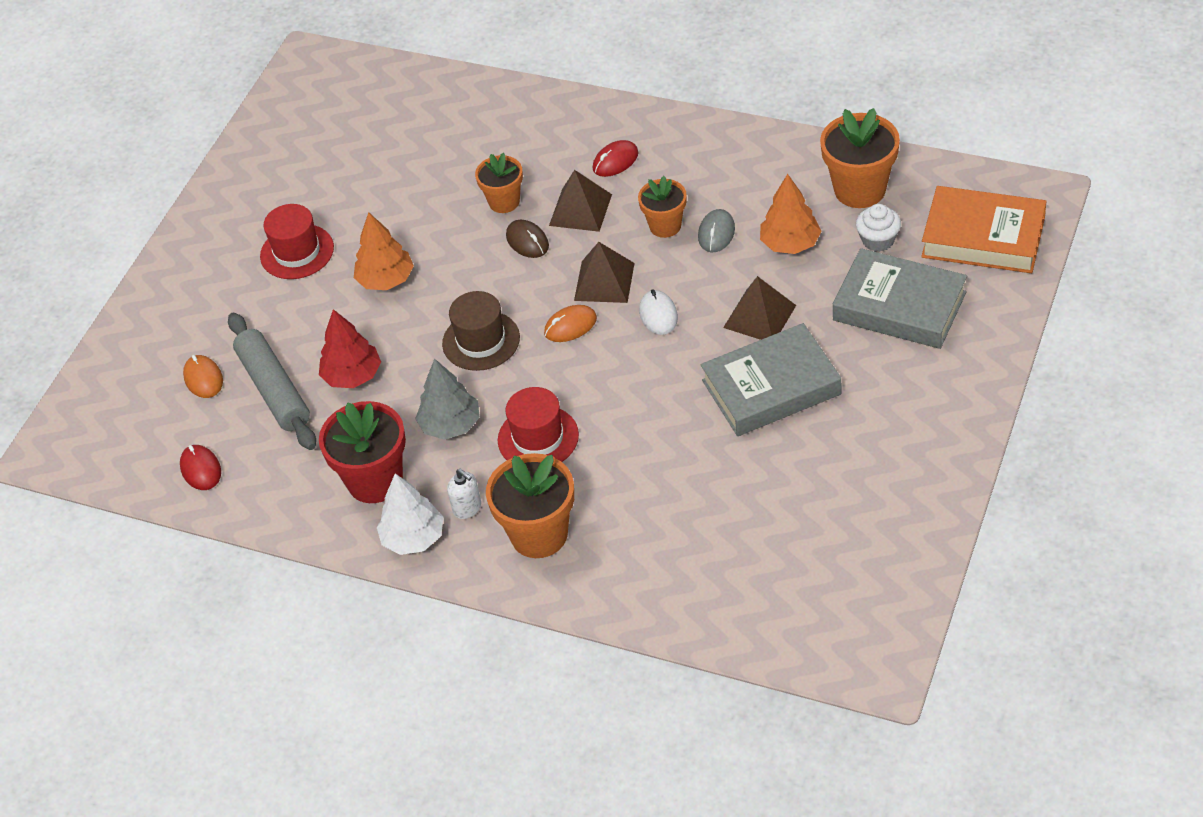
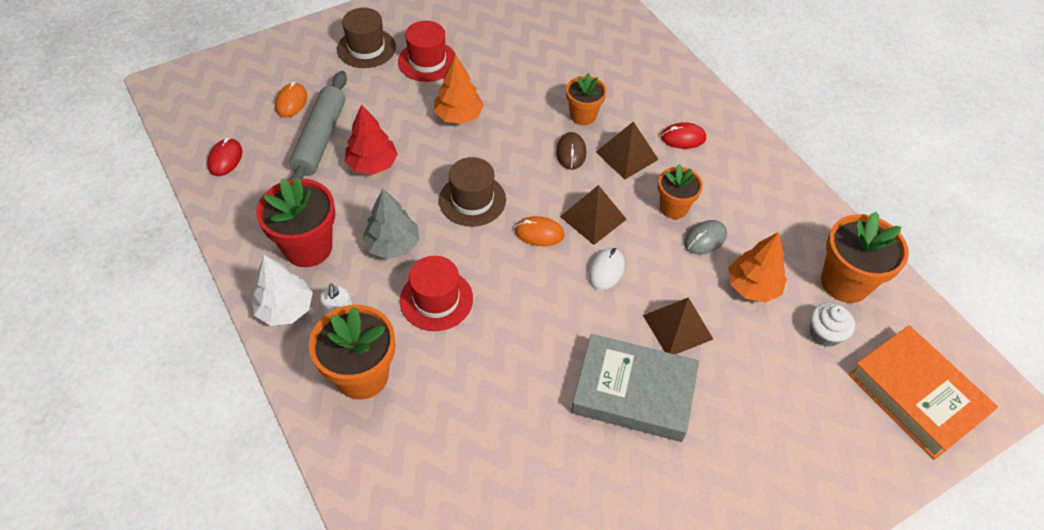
camera: 30 degrees right, 5 degrees up
grey book [833,248,967,349] -> none
none -> brown hat [337,8,396,68]

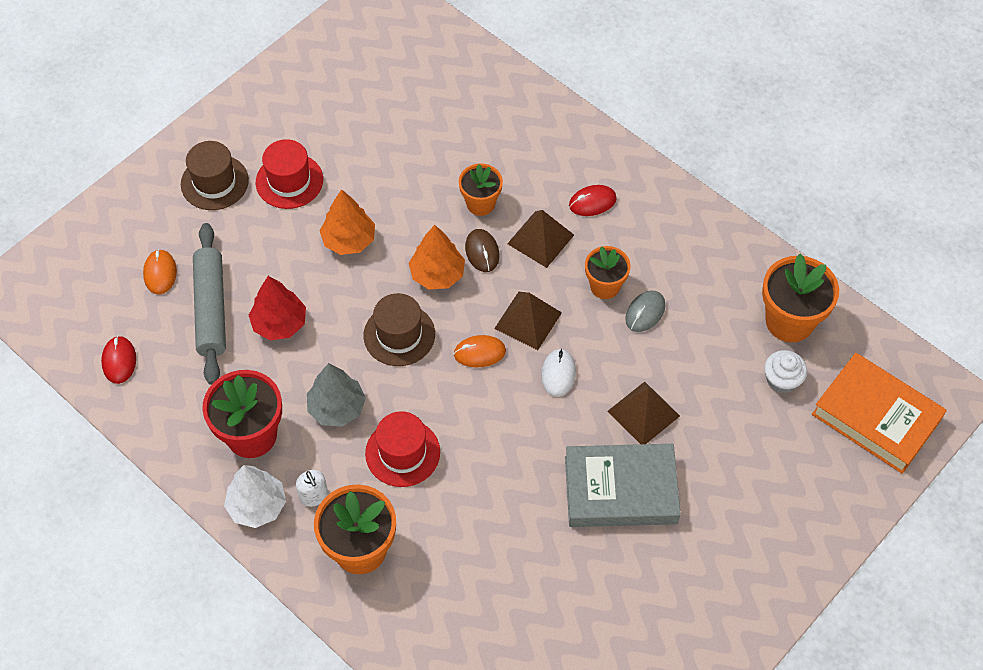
camera: 15 degrees left, 5 degrees up
orange tree [729,232,787,303] -> orange tree moved to [409,225,465,289]

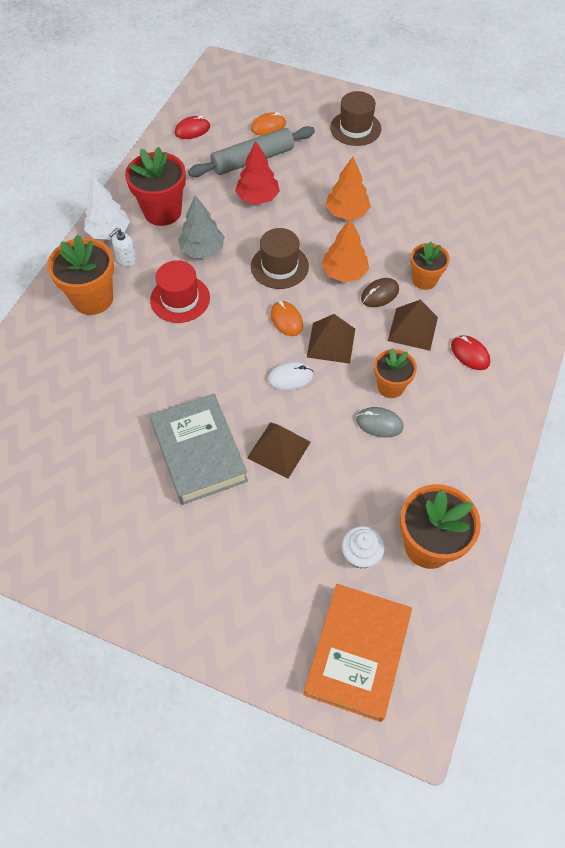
camera: 70 degrees right, 0 degrees up
red hat [256,139,323,209] -> none

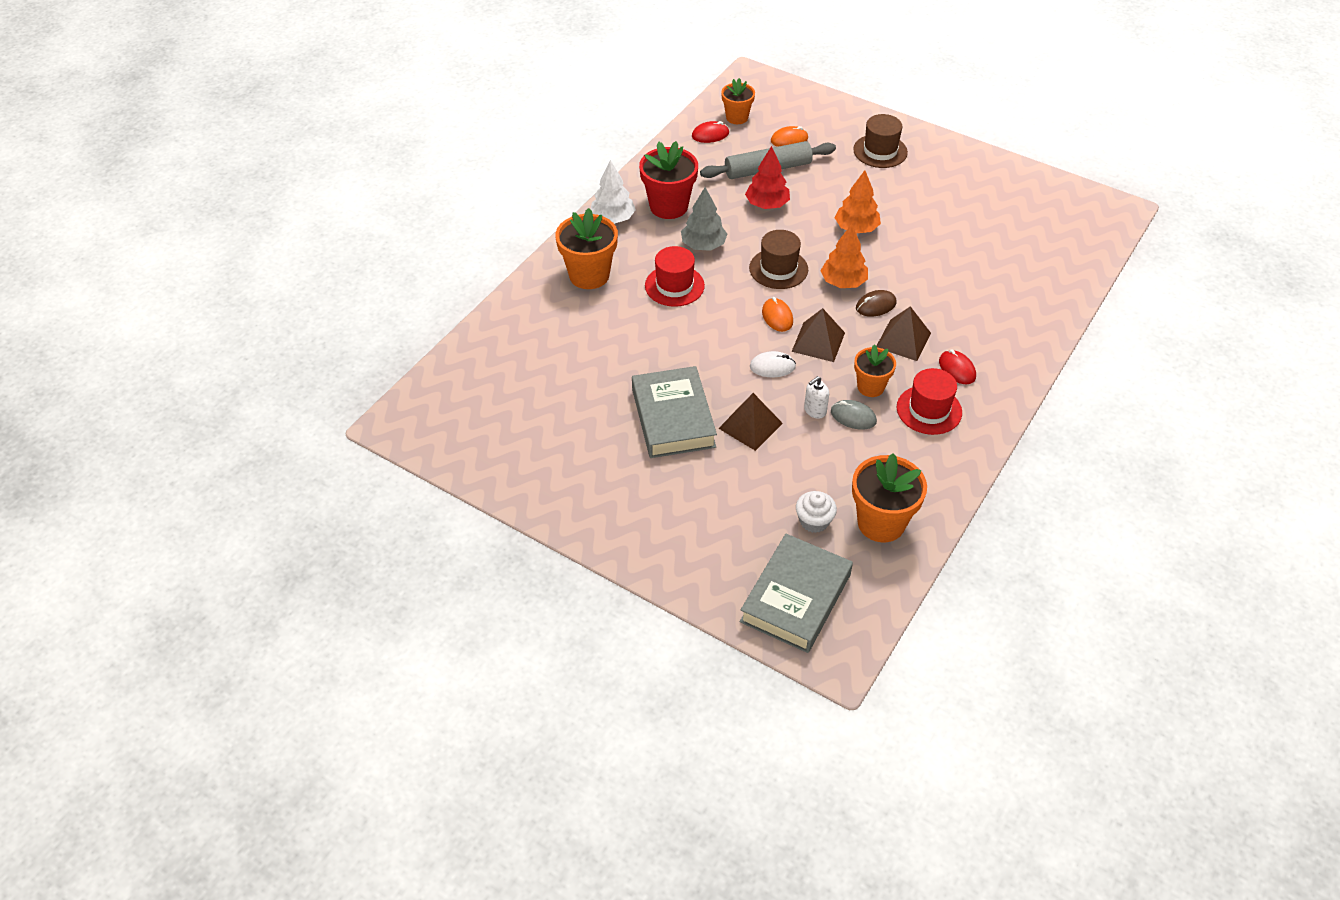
camera: 10 degrees right, 10 degrees down
white soap dispenser [109,228,137,267] -> white soap dispenser moved to [804,376,829,419]
orange book [303,584,412,722] -> grey book [740,534,853,653]
orange flower pot [410,241,450,290] -> orange flower pot moved to [721,78,755,124]
none -> red hat [897,368,962,435]

